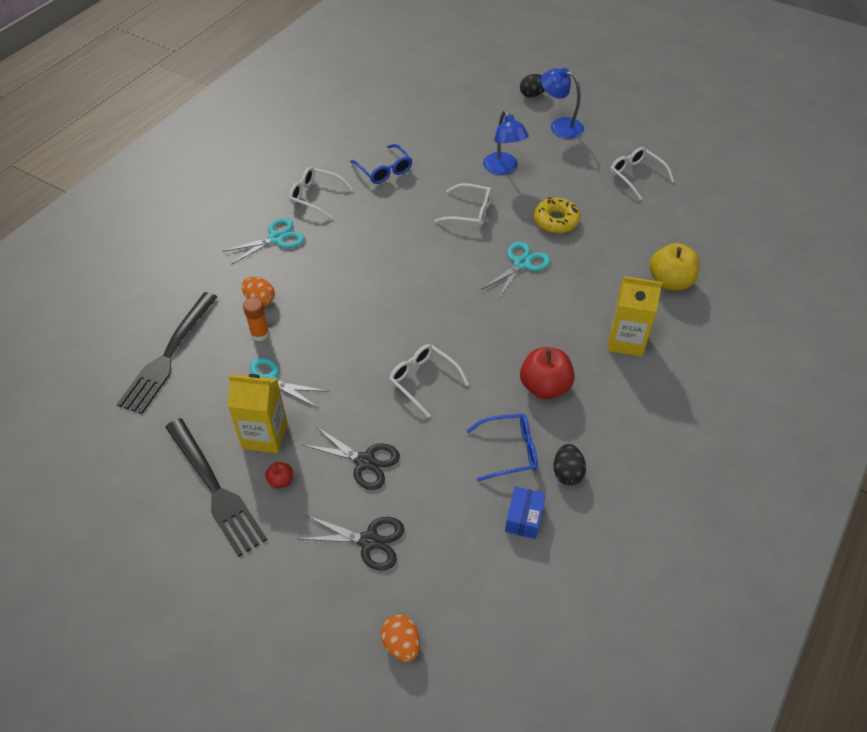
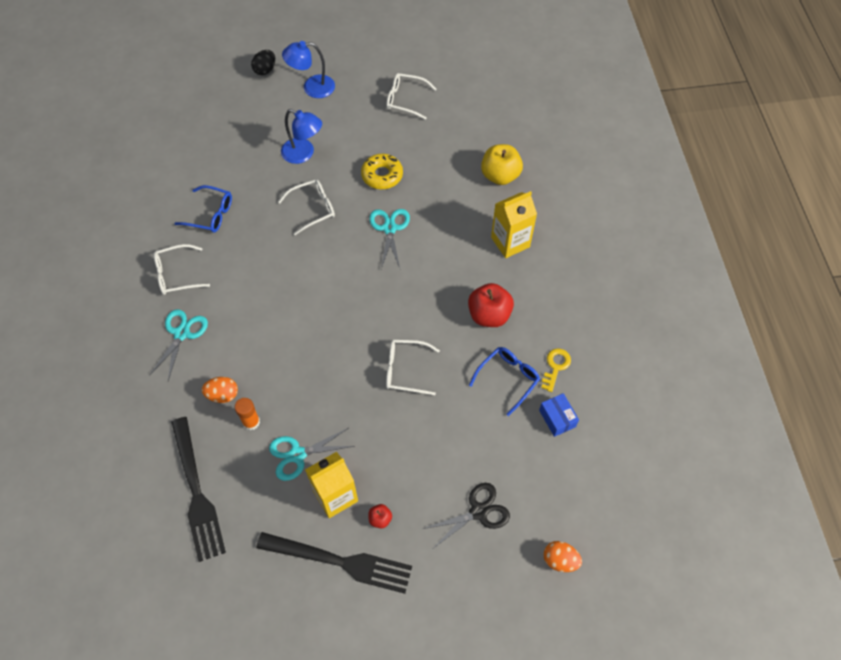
camera: 40 degrees left, 10 degrees up
black scissors [303,426,400,490] -> none
black egg [553,444,586,485] -> yellow key [541,348,571,392]

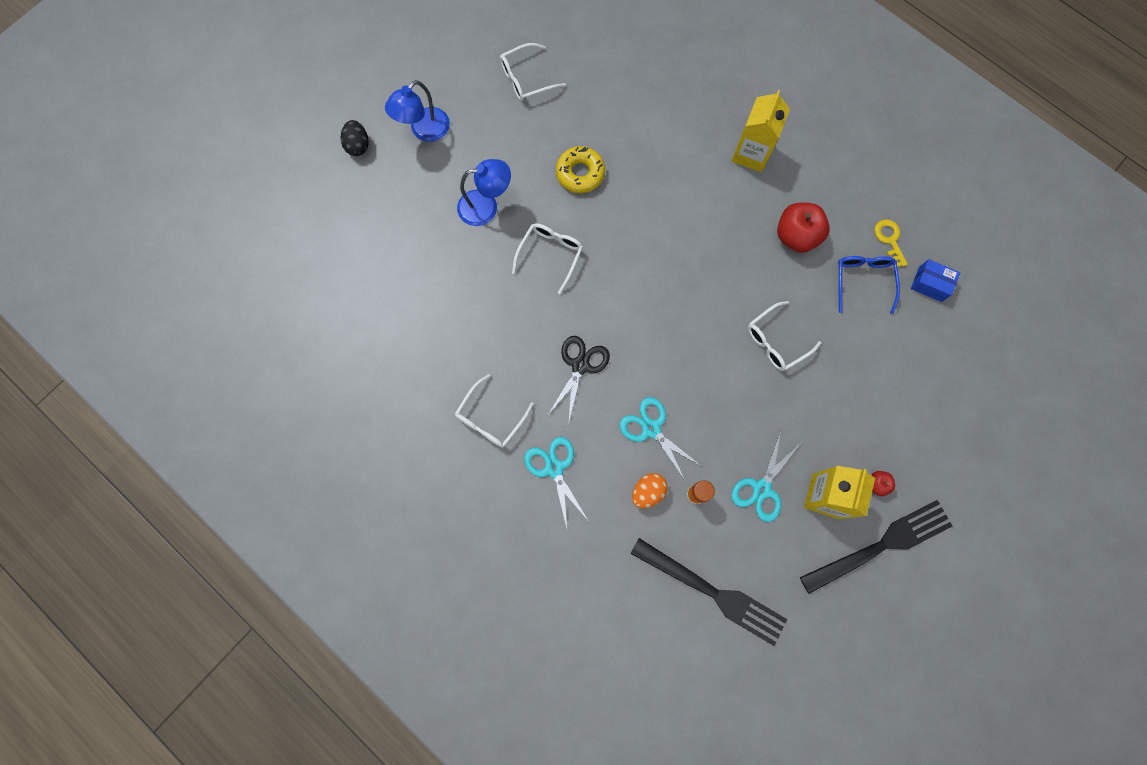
camera: 40 degrees left, 15 degrees up
blue glasses [174,185,232,233] -> none
turquoise scissors [369,209,410,269] -> turquoise scissors moved to [619,397,701,482]
black scissors [423,483,510,548] -> black scissors moved to [547,336,610,421]
yellow apple [481,144,523,185] -> none
orange egg [543,541,582,572] -> none

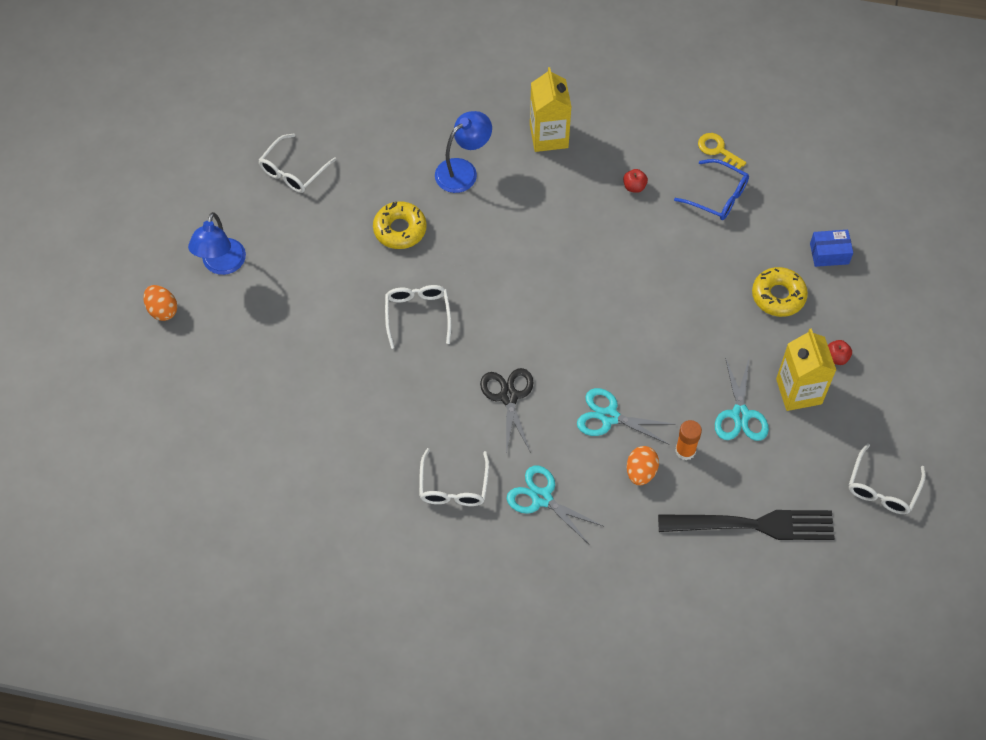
camera: 30 degrees left, 15 degrees down
black egg [341,120,369,156] -> orange egg [143,285,177,321]
blue lamp [457,159,511,226] -> blue lamp moved to [435,111,492,193]
white glasses [748,301,822,371] -> white glasses moved to [849,443,926,514]
red apple [777,203,830,253] -> red apple [623,169,648,193], size x0.47
black fork [800,500,953,594] -> none
blue glasses [838,256,900,314] -> blue glasses turned 150 degrees clockwise [674,159,749,220]
blue box [911,259,960,302] -> blue box moved to [810,230,853,267]
none -> yellow donut [752,267,808,317]

